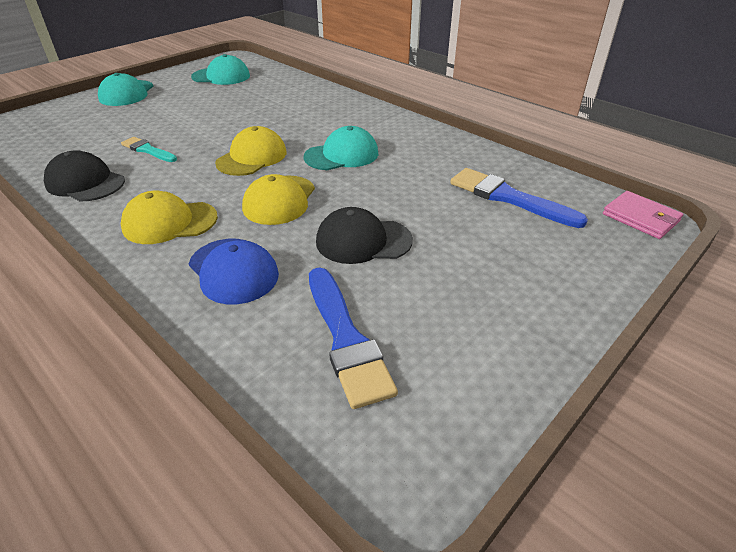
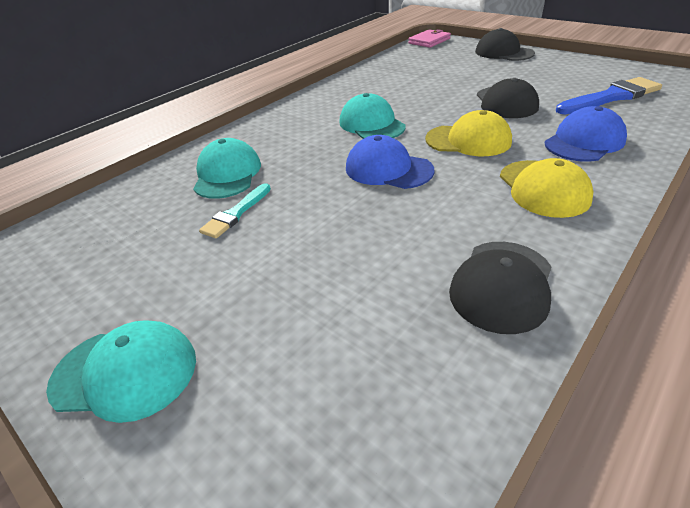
camera: 90 degrees left, 0 degrees up
turquoise brush [121,137,177,162] -> turquoise brush moved to [199,183,271,238]
turquoise cap [191,54,250,85] -> turquoise cap moved to [193,138,261,199]
yellow cap [215,126,287,176] -> blue cap [346,135,435,189]
blue brush [450,168,588,228] -> none
none -> black cap [475,28,535,61]

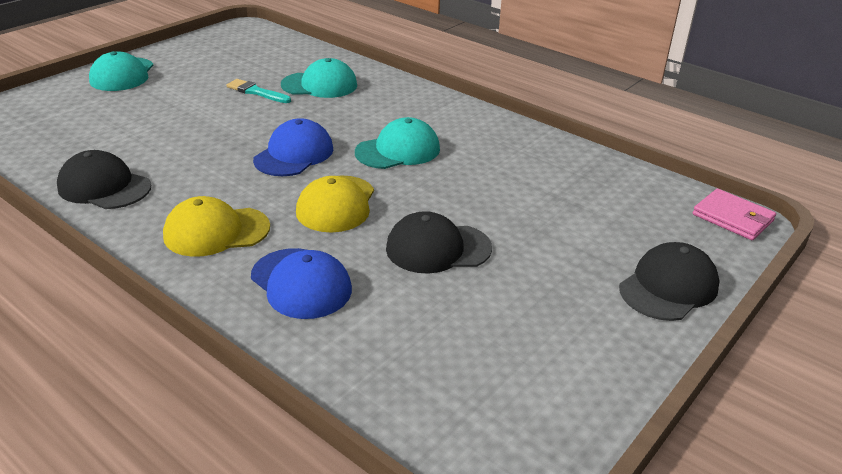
camera: 85 degrees right, 5 degrees down
blue brush [556,77,662,115] -> none

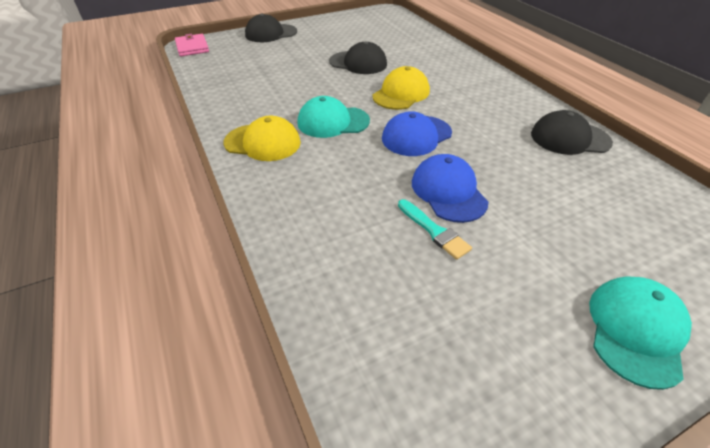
camera: 155 degrees left, 10 degrees up
black cap [57,150,151,209] -> black cap turned 135 degrees clockwise [531,110,613,155]
yellow cap [163,196,270,257] -> yellow cap moved to [223,116,301,161]
blue cap [251,248,352,319] -> blue cap moved to [412,154,488,223]
turquoise cap [281,58,357,98] -> none

